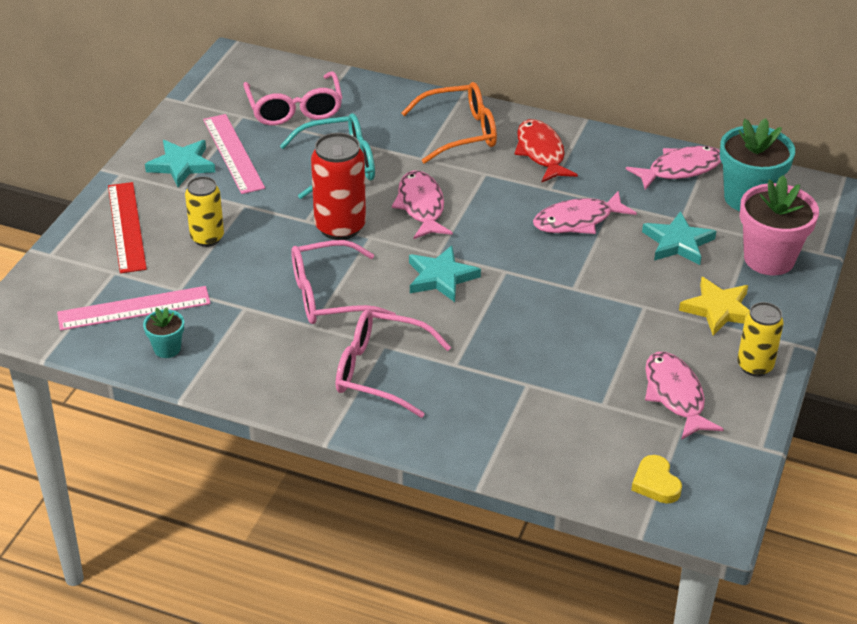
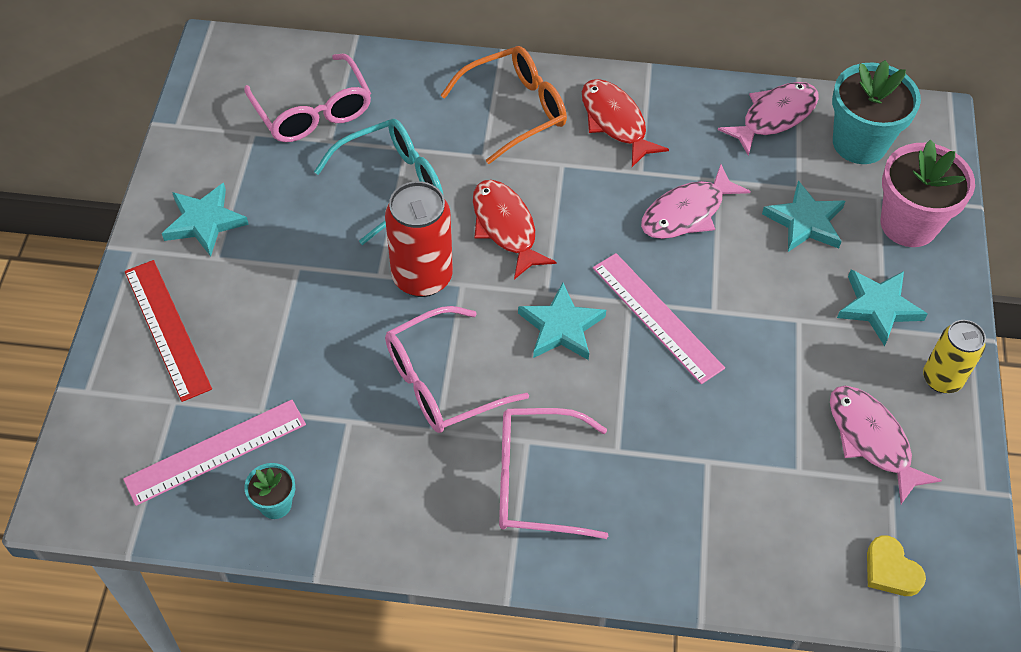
camera: 15 degrees left, 15 degrees up
yellow can [185,176,224,247] -> none
pink ruler [203,114,265,194] -> pink ruler moved to [593,253,725,384]
pink fish [392,170,453,239] -> red fish [473,180,556,280]
yellow star [679,277,750,336] -> turquoise star [837,270,927,346]

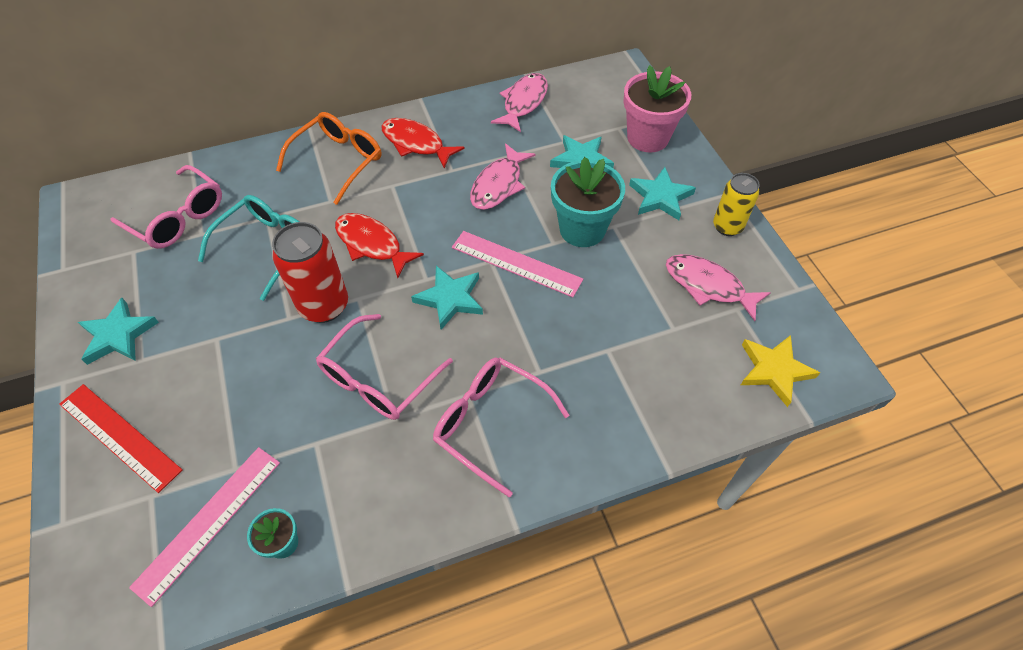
camera: 25 degrees left, 0 degrees up
pink glasses [499,408,608,539] -> pink glasses turned 60 degrees clockwise [433,357,570,497]
turquoise flower pot [832,60,921,164] -> turquoise flower pot moved to [551,157,625,247]
yellow heart [867,535,926,596] -> yellow star [741,335,820,407]

